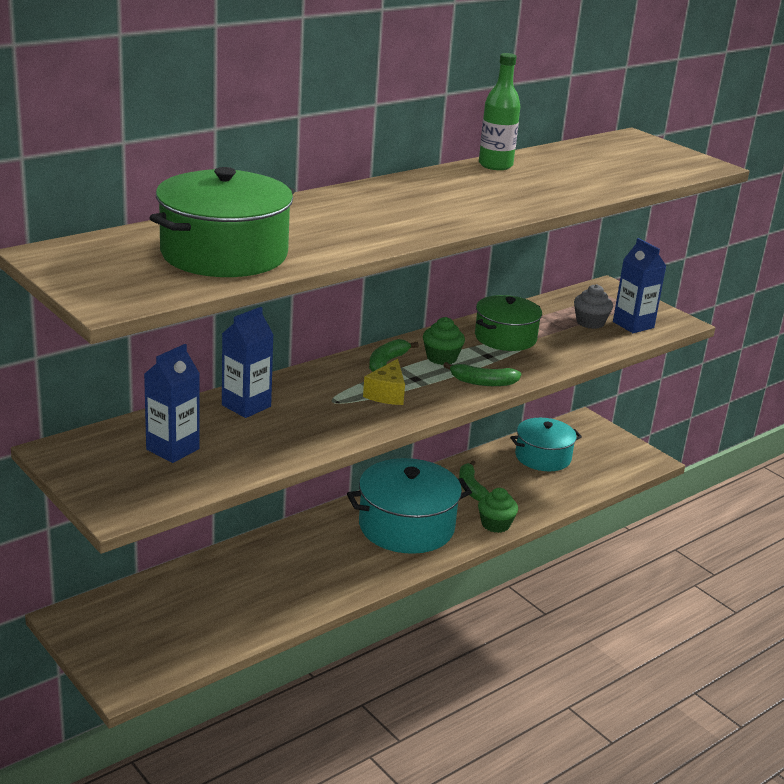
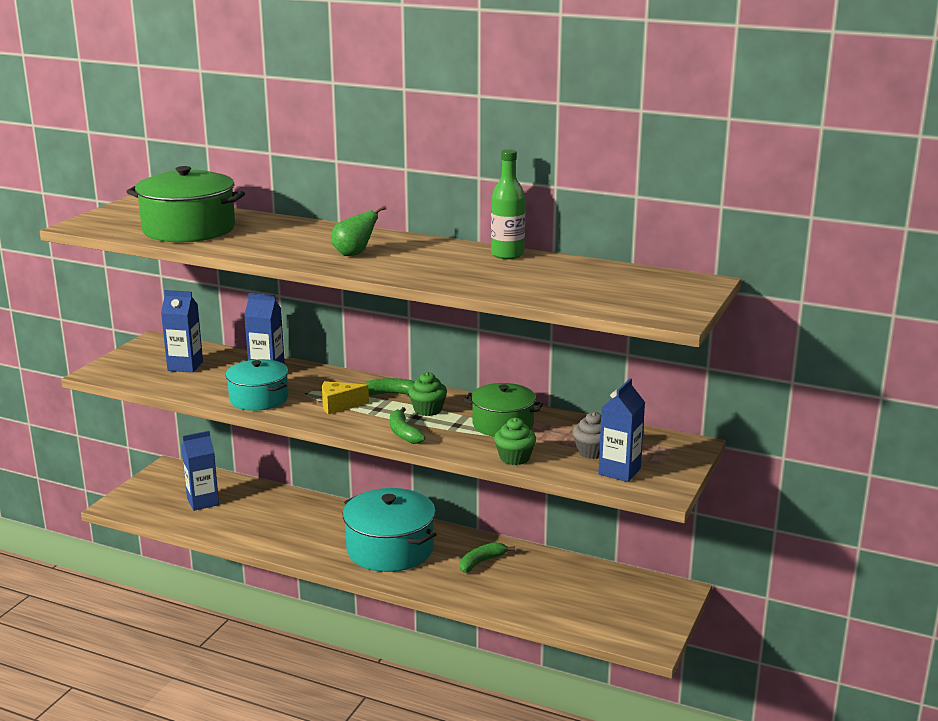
camera: 65 degrees right, 5 degrees down
green cupcake [478,488,518,533] -> green cupcake moved to [494,418,536,465]
turquoise pot [510,418,582,471] -> turquoise pot moved to [226,359,288,411]
none -> blue carton [181,431,219,511]
none -> green pear [331,205,386,256]

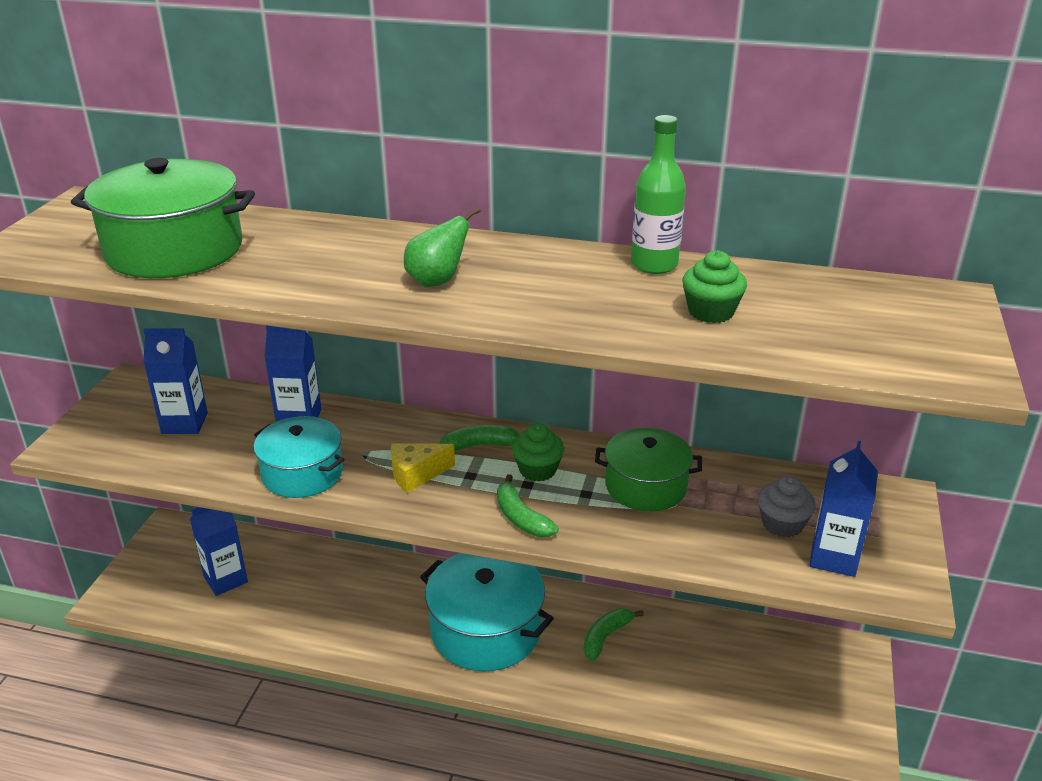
camera: 10 degrees left, 10 degrees up
green cupcake [494,418,536,465] -> green cupcake moved to [683,250,747,323]

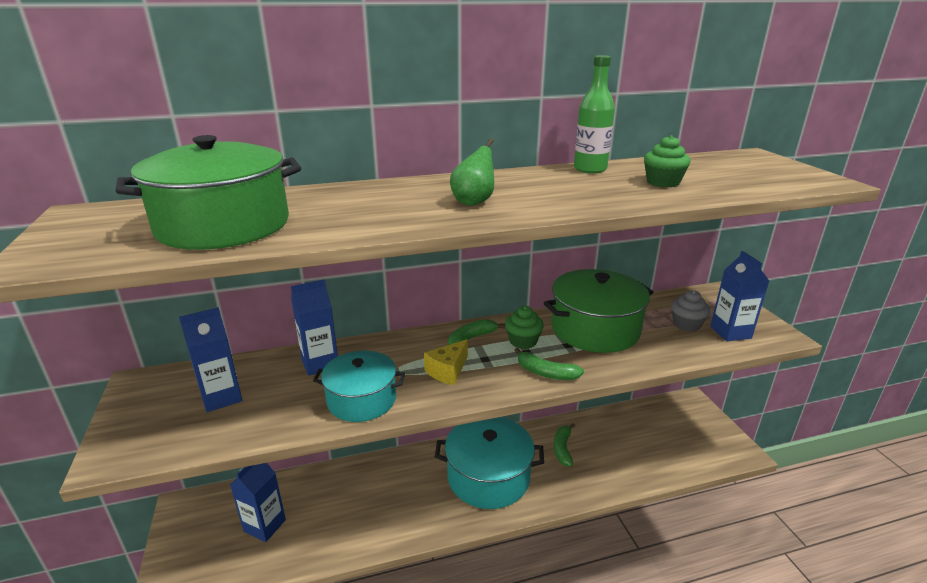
camera: 30 degrees left, 5 degrees down
green pot [595,428,702,511] -> green pot [544,269,653,353], size x1.54

